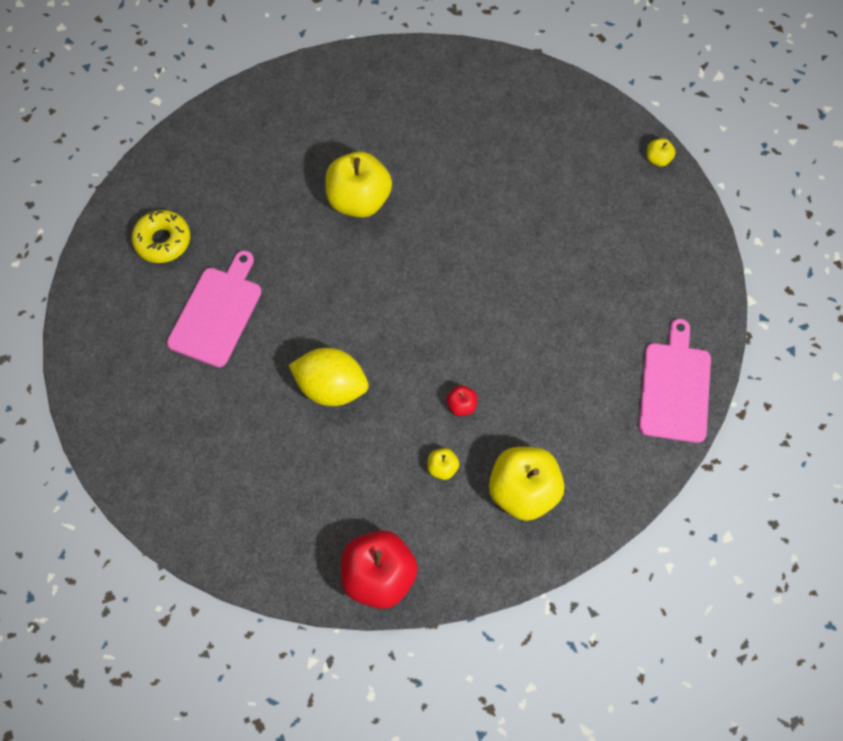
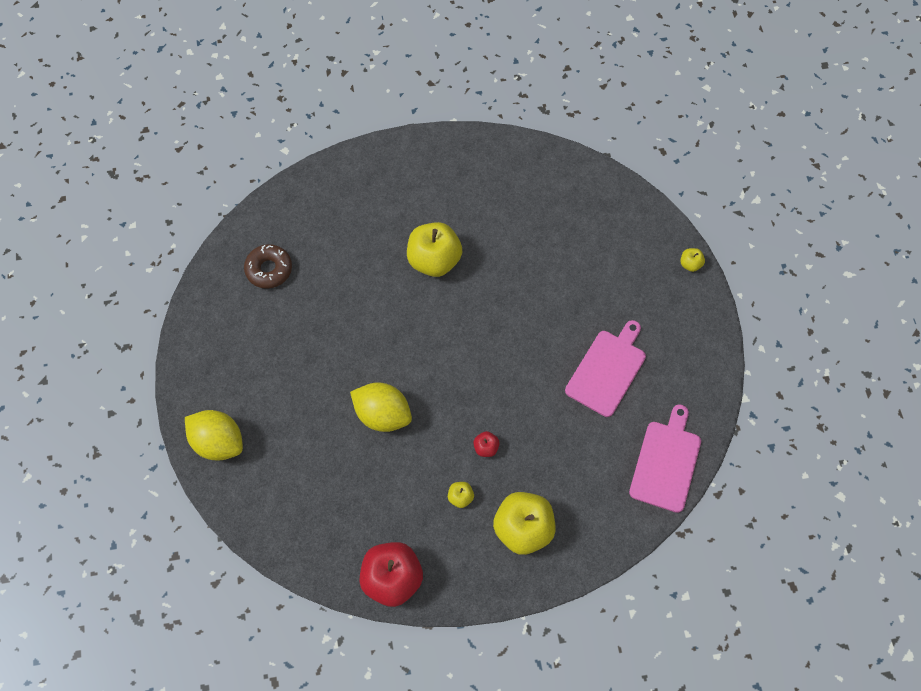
camera: 10 degrees right, 0 degrees up
yellow donut [132,210,190,263] -> brown donut [244,244,292,289]
pink cutting board [167,251,262,367] -> pink cutting board moved to [565,320,646,417]
none -> yellow lemon [185,410,243,461]

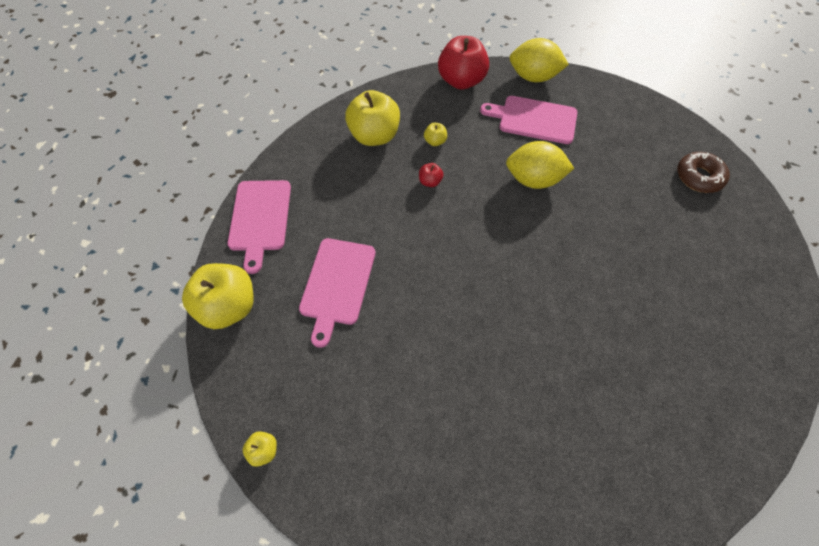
camera: 160 degrees right, 5 degrees down
yellow lemon [185,410,243,461] -> yellow lemon moved to [510,38,569,82]
brown donut [244,244,292,289] -> brown donut moved to [677,152,730,193]
yellow apple [407,222,462,277] -> yellow apple moved to [182,263,254,329]
none -> pink cutting board [480,96,577,144]

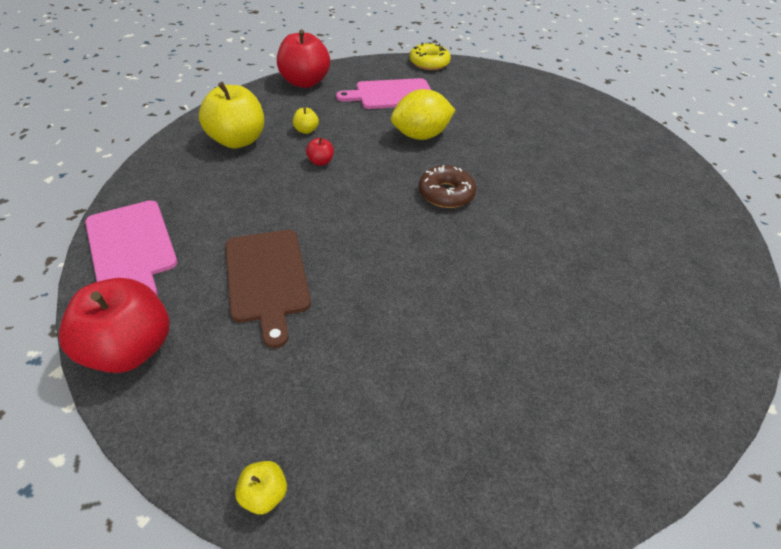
camera: 30 degrees left, 15 degrees down
yellow apple [182,263,254,329] -> red apple [59,278,169,373]
pink cutting board [299,238,376,348] -> brown cutting board [225,230,311,348]
yellow lemon [510,38,569,82] -> none
brown donut [677,152,730,193] -> brown donut moved to [419,165,476,208]
none -> yellow donut [410,42,451,70]

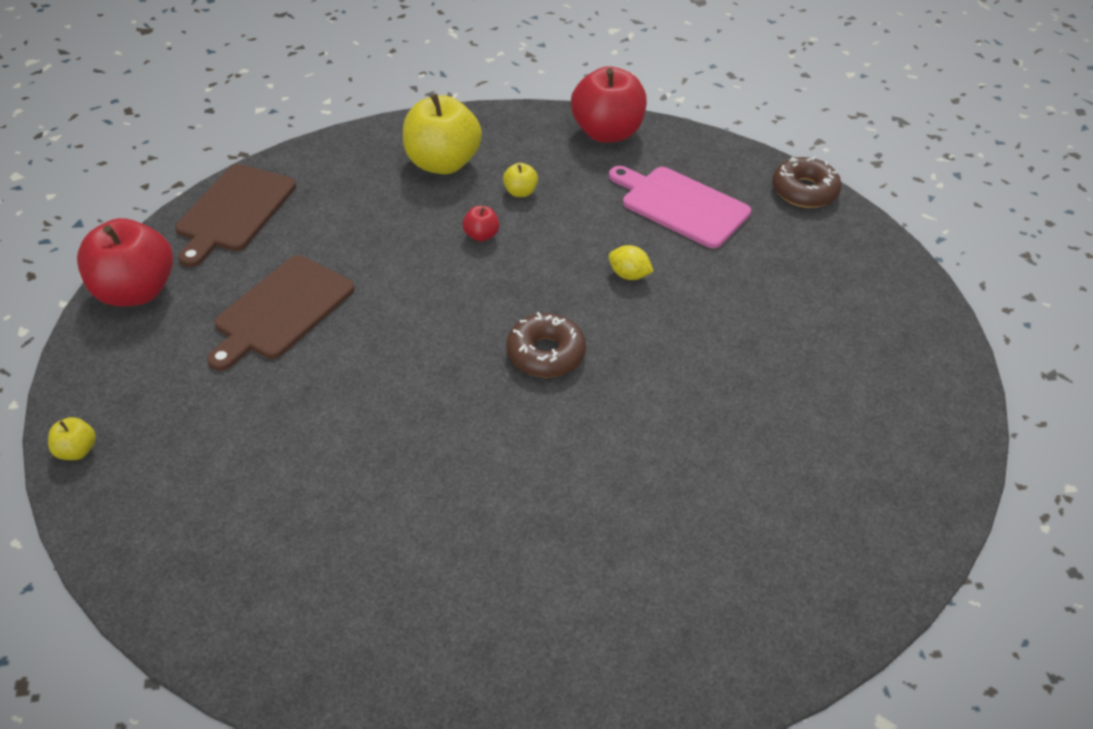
camera: 50 degrees right, 0 degrees up
pink cutting board [85,200,177,295] -> brown cutting board [175,164,296,267]
yellow lemon [391,89,455,140] -> yellow lemon [608,245,654,280], size x0.49
yellow donut [410,42,451,70] -> brown donut [772,156,842,208]

